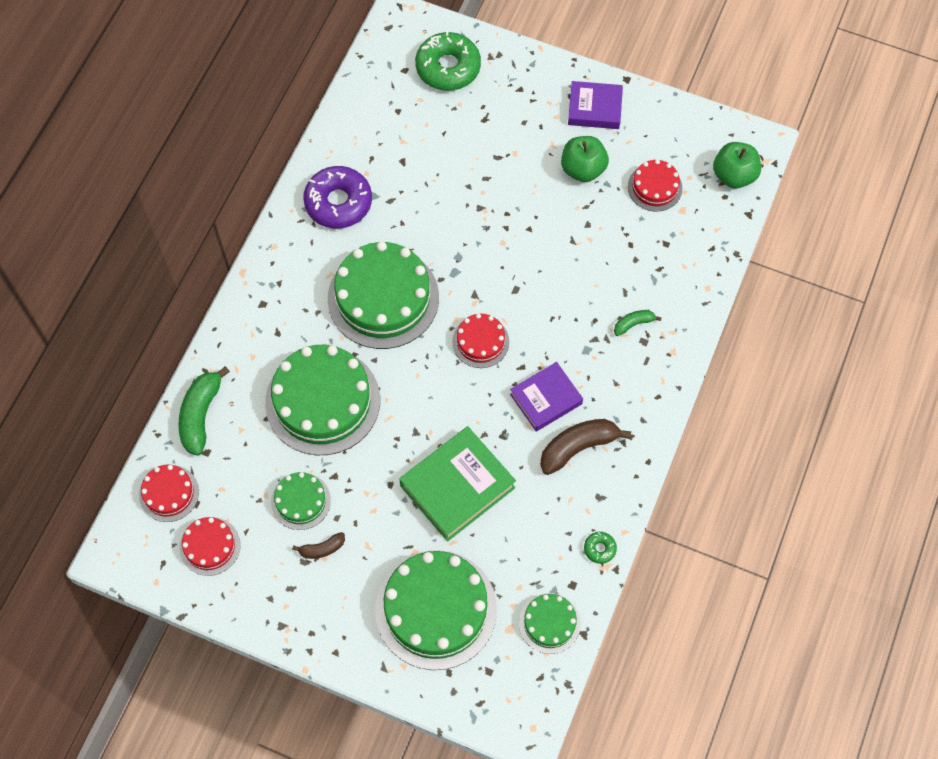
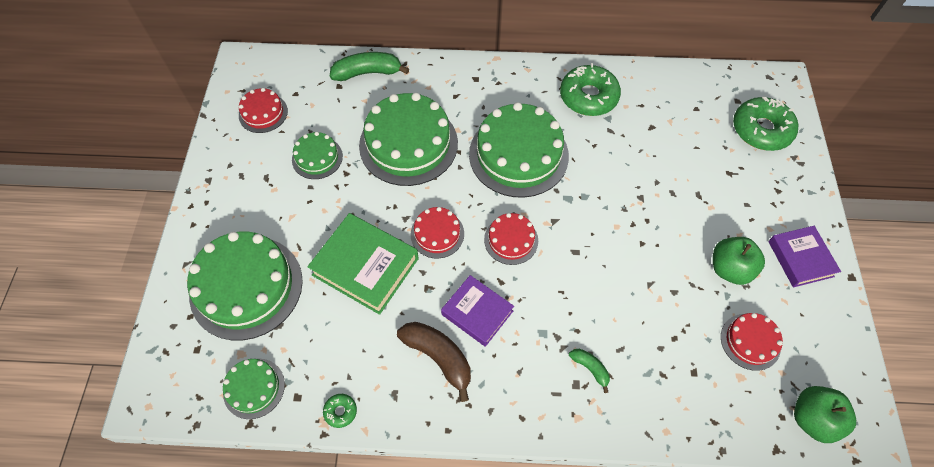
camera: 70 degrees right, 5 degrees down
red cake [139,465,199,522] -> red cake moved to [410,207,464,258]
brown banana [292,532,345,559] -> none
purple donut [303,166,372,229] -> green donut [560,63,621,116]

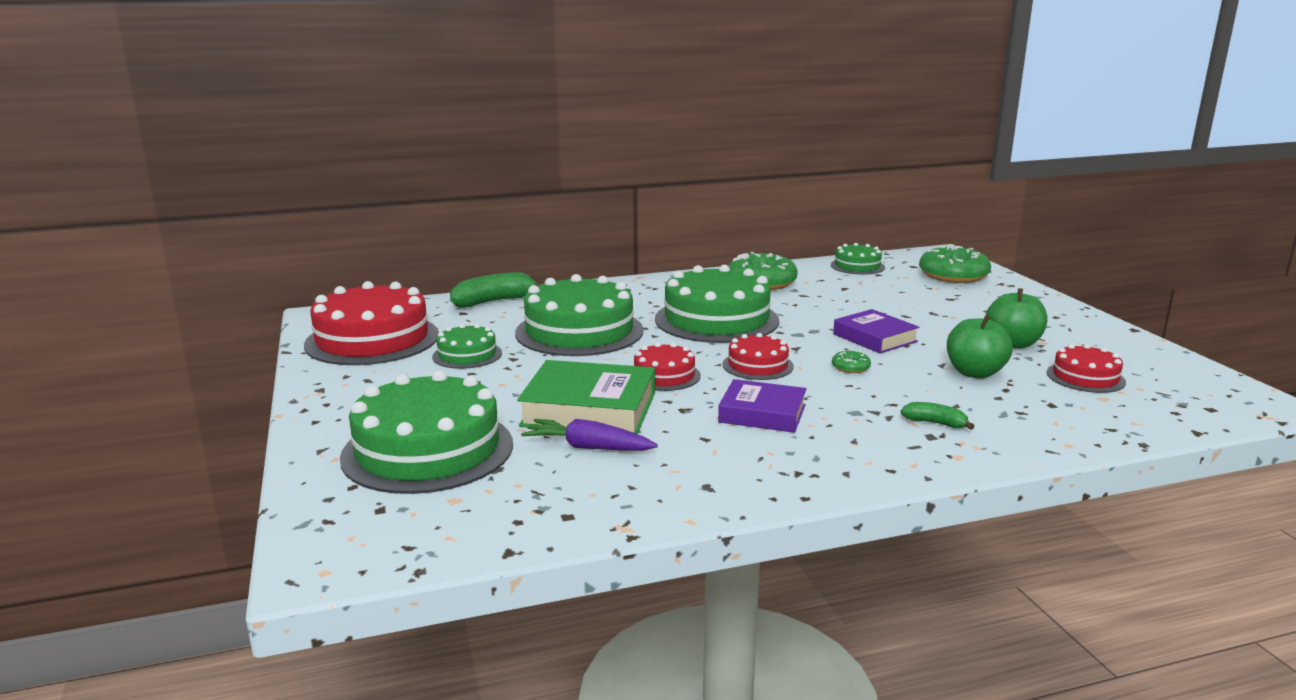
camera: 20 degrees left, 40 degrees down
green cake [223,358,285,419] -> green cake moved to [831,243,885,275]
red cake [239,88,288,133] -> red cake [304,281,439,365], size x1.98
green donut [323,394,357,428] -> green donut moved to [832,350,871,373]
brown banana [397,322,471,402] -> none
purple book [768,226,841,288] -> purple book moved to [833,309,919,354]
green apple [794,386,856,443] -> green apple moved to [947,315,1013,379]
none -> purple carrot [521,419,658,451]

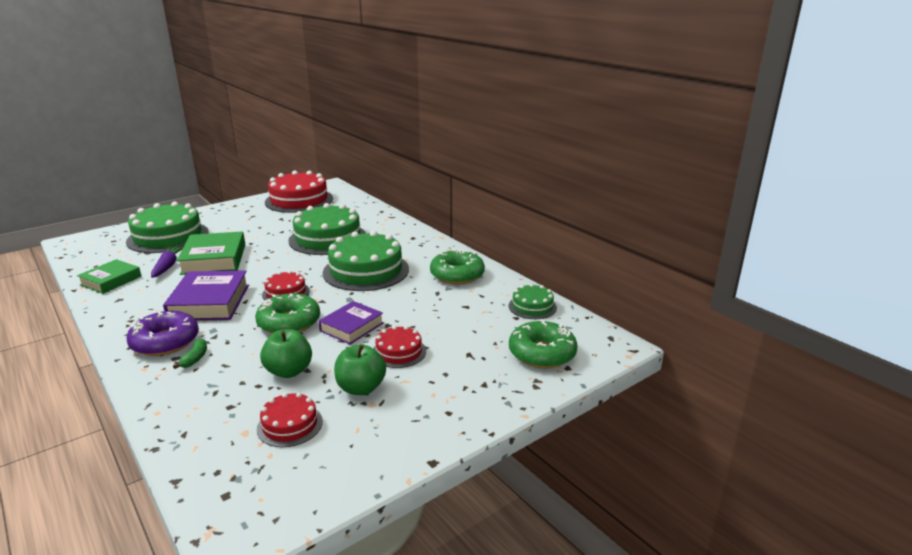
camera: 70 degrees right, 5 degrees up
green cake [432,324,502,369] -> none
green banana [450,272,545,308] -> none
red cake [634,342,701,391] -> red cake moved to [373,326,426,368]
purple book [718,379,807,433] -> purple book [163,270,249,321], size x1.54
green donut [832,350,871,373] -> green donut [255,293,320,334], size x2.30
none -> green book [77,259,141,294]
none -> purple donut [126,311,199,356]

